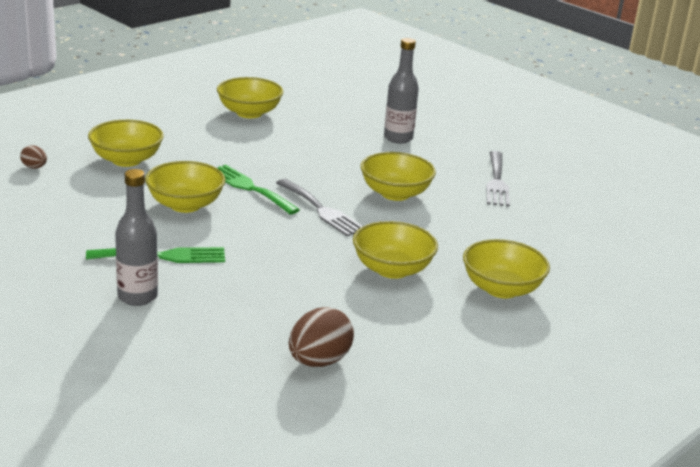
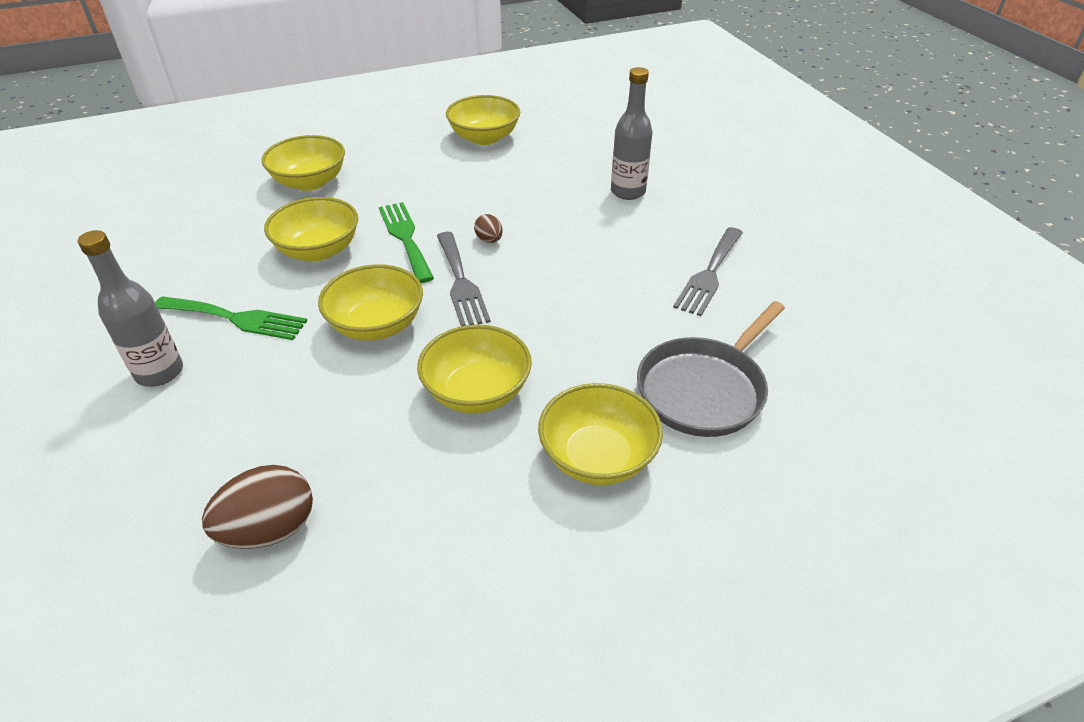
camera: 25 degrees right, 15 degrees up
brown egg [20,145,47,169] -> brown egg moved to [474,214,503,243]
yellow bowl [361,152,436,201] -> yellow bowl moved to [318,264,423,341]
none -> grey pan [637,301,785,437]

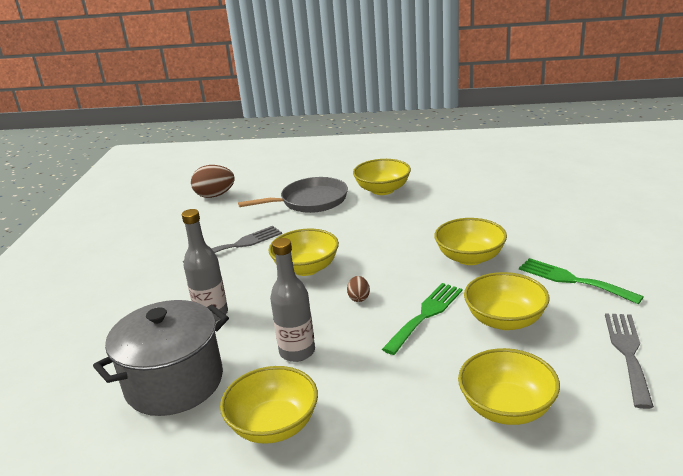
camera: 150 degrees left, 15 degrees down
grey bottle [78,230,183,387] -> grey bottle moved to [270,238,315,362]
brown egg [202,465,313,549] -> brown egg moved to [191,165,235,198]
green fork [379,202,434,283] -> green fork turned 150 degrees counterclockwise [382,283,463,355]
yellow bowl [417,325,532,413] -> yellow bowl moved to [269,229,339,276]
grey fork [437,232,491,326] -> grey fork moved to [605,313,654,409]
none -> grey pot [93,300,229,416]

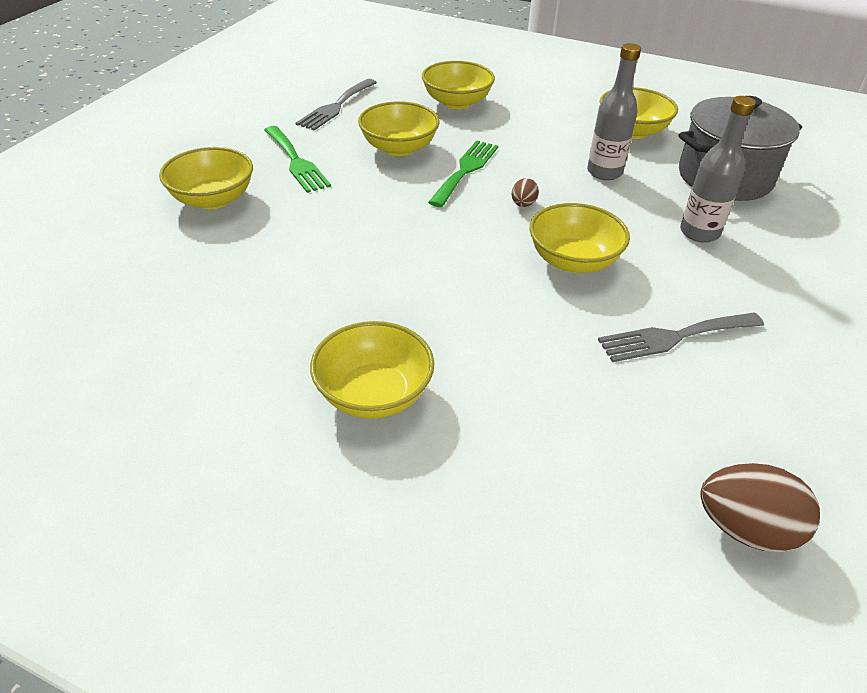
camera: 165 degrees left, 15 degrees up
grey pan [238,177,348,213] -> none
green fork [382,283,463,355] -> green fork turned 150 degrees clockwise [428,140,498,207]
yellow bowl [434,218,507,265] -> yellow bowl moved to [159,147,253,209]

